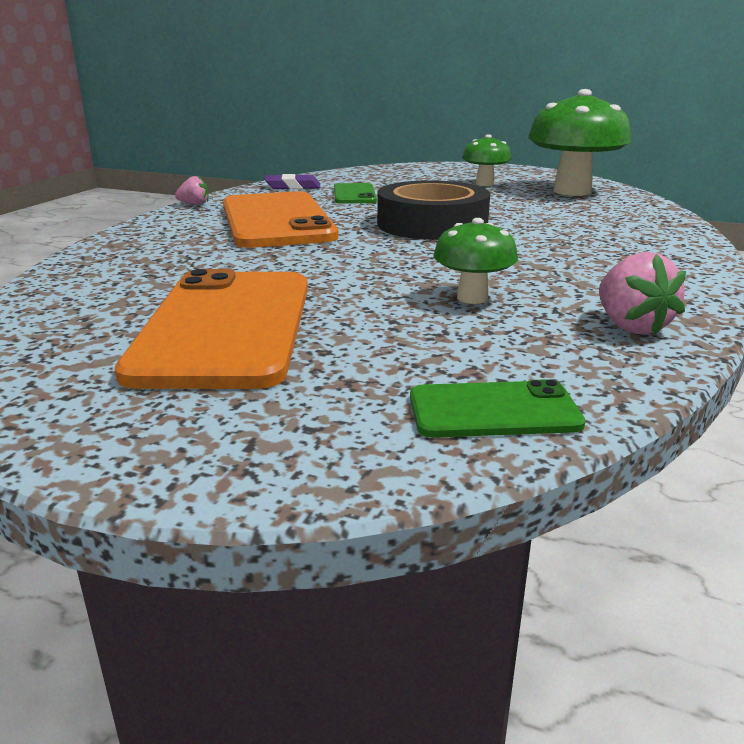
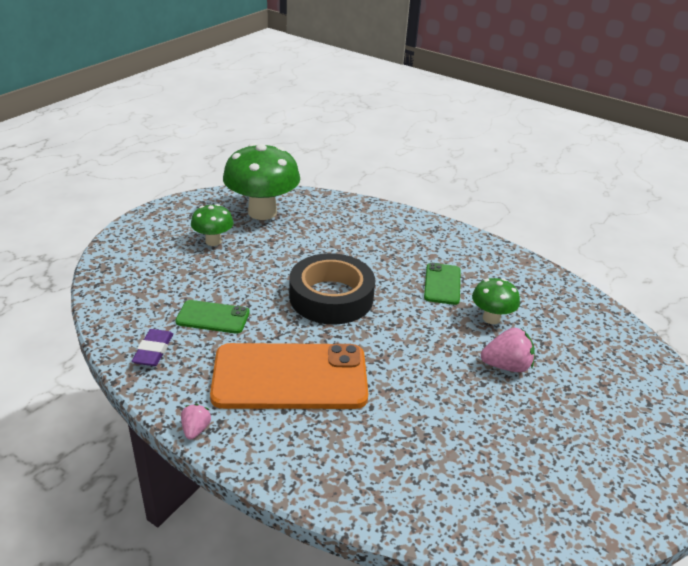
camera: 80 degrees left, 10 degrees up
orange phone [114,269,308,389] -> none
green phone [410,379,586,438] -> green phone moved to [424,263,460,305]
pink strawberry [599,252,686,335] -> pink strawberry moved to [481,328,535,372]

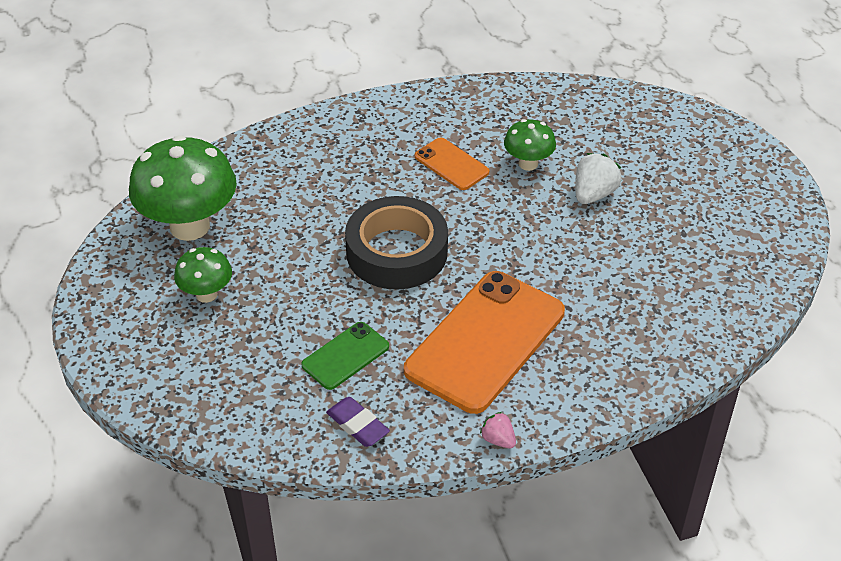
camera: 50 degrees left, 10 degrees up
green phone [424,263,460,305] -> orange phone [415,137,489,190]
pink strawberry [481,328,535,372] -> white strawberry [575,153,621,204]

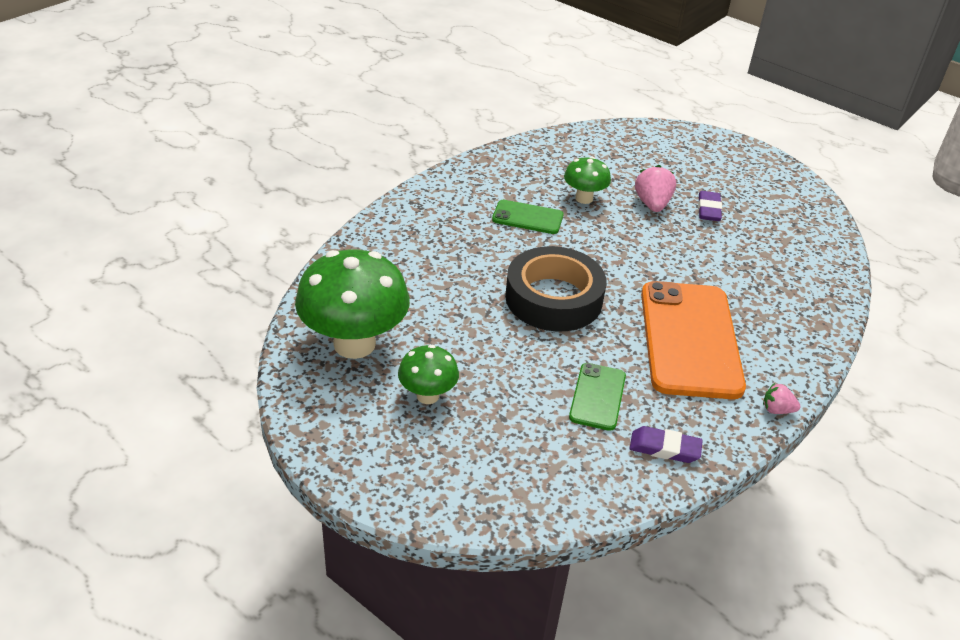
camera: 35 degrees left, 5 degrees down
orange phone [415,137,489,190] -> green phone [492,200,564,234]
white strawberry [575,153,621,204] -> pink strawberry [635,165,676,212]
none -> purple eraser [698,191,722,221]

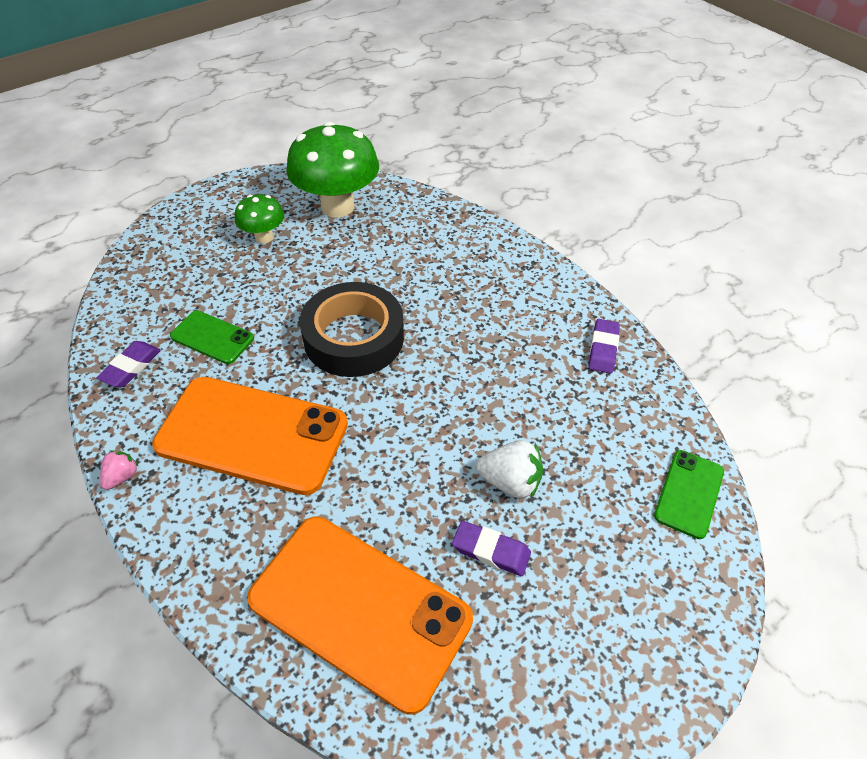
camera: 105 degrees right, 10 degrees up
green phone [492,200,564,234] -> green phone moved to [654,450,724,539]
green mushroom [564,157,611,204] -> none
pink strawberry [635,165,676,212] -> white strawberry [476,440,543,498]
none -> orange phone [247,516,473,715]
none -> purple eraser [589,319,620,374]

